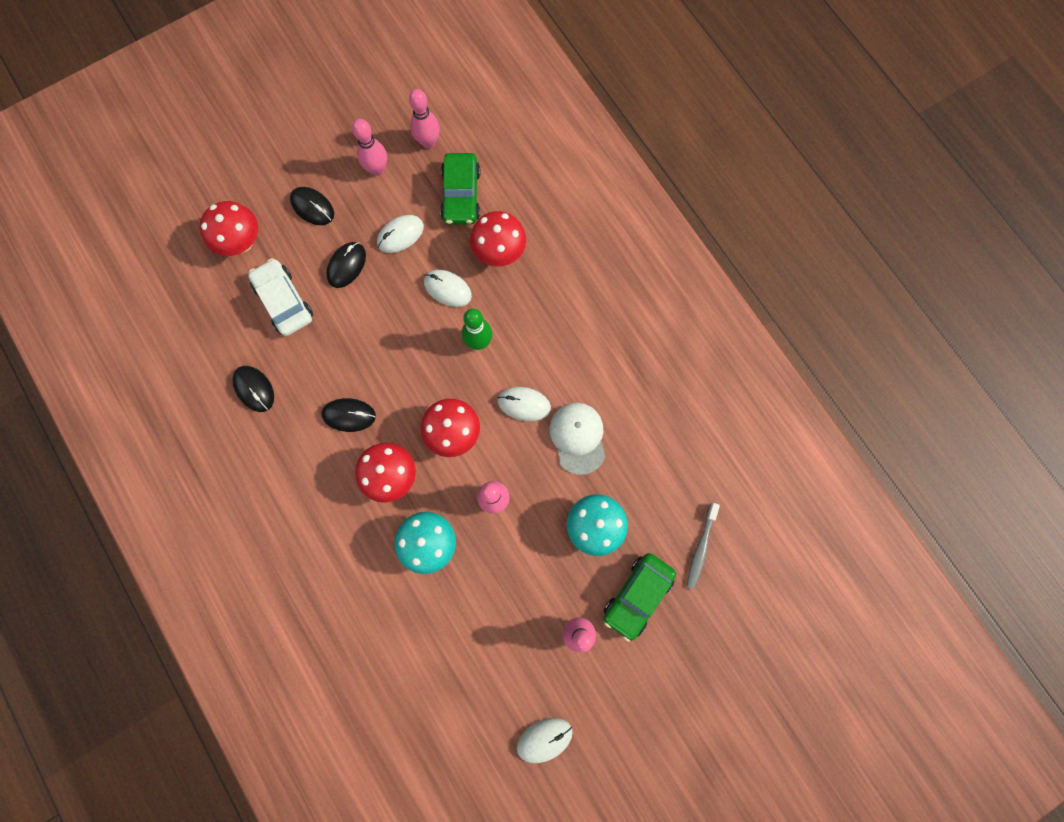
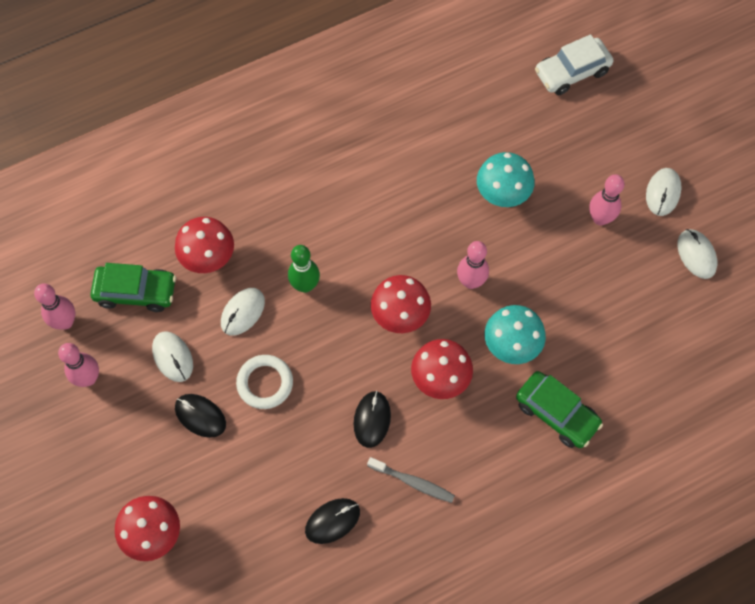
camera: 85 degrees left, 10 degrees down
white car [248,258,313,336] -> white car moved to [535,34,613,95]
black mouse [290,187,334,225] -> none
white mouse [498,387,551,421] -> white mouse moved to [646,168,681,216]
white cap [549,403,605,475] -> none
green car [603,553,676,642] -> green car moved to [516,371,603,448]
grey toothbrush [686,503,720,589] -> grey toothbrush moved to [367,457,455,503]
none -> white ring [236,355,293,409]

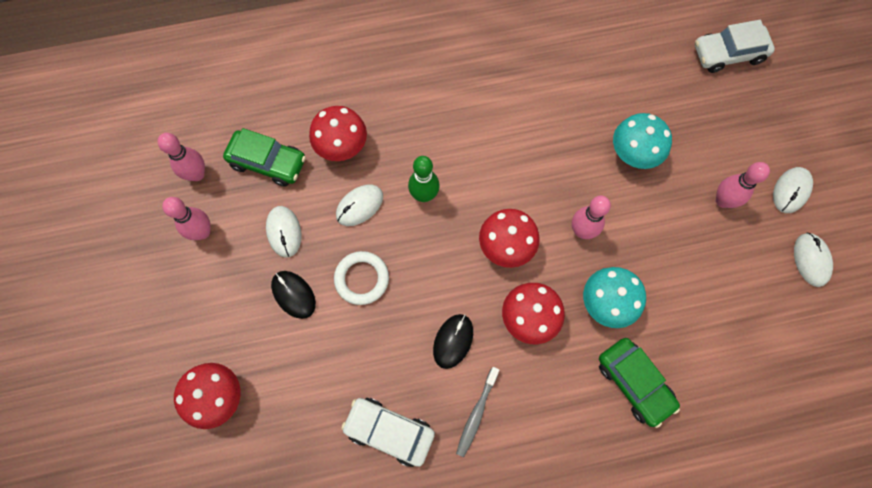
camera: 15 degrees right, 5 degrees up
black mouse [305,498,360,544] -> white car [341,398,435,467]
grey toothbrush [367,457,455,503] -> grey toothbrush turned 75 degrees clockwise [456,367,499,457]

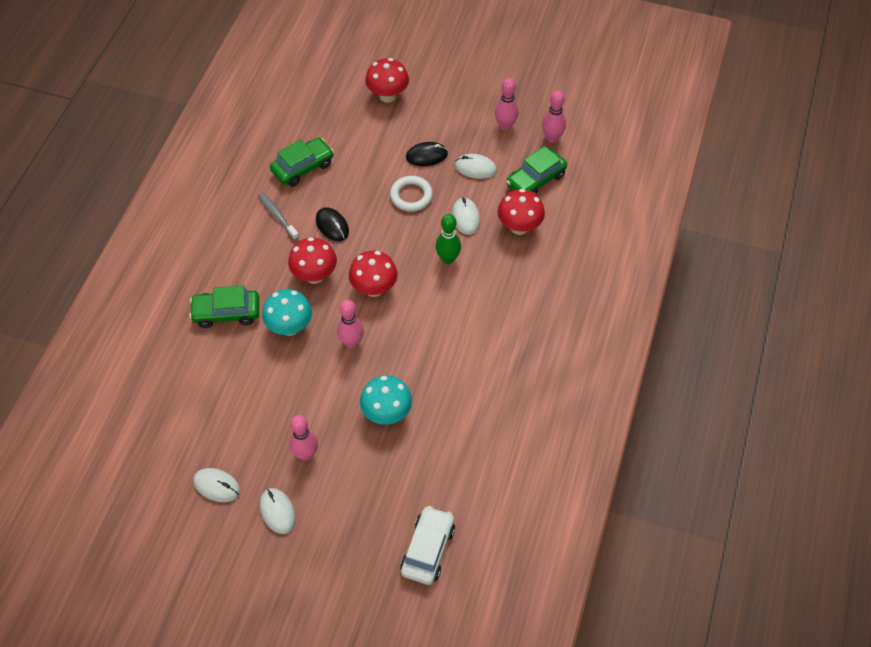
camera: 120 degrees right, 15 degrees down
white car [341,398,435,467] -> green car [270,137,334,187]

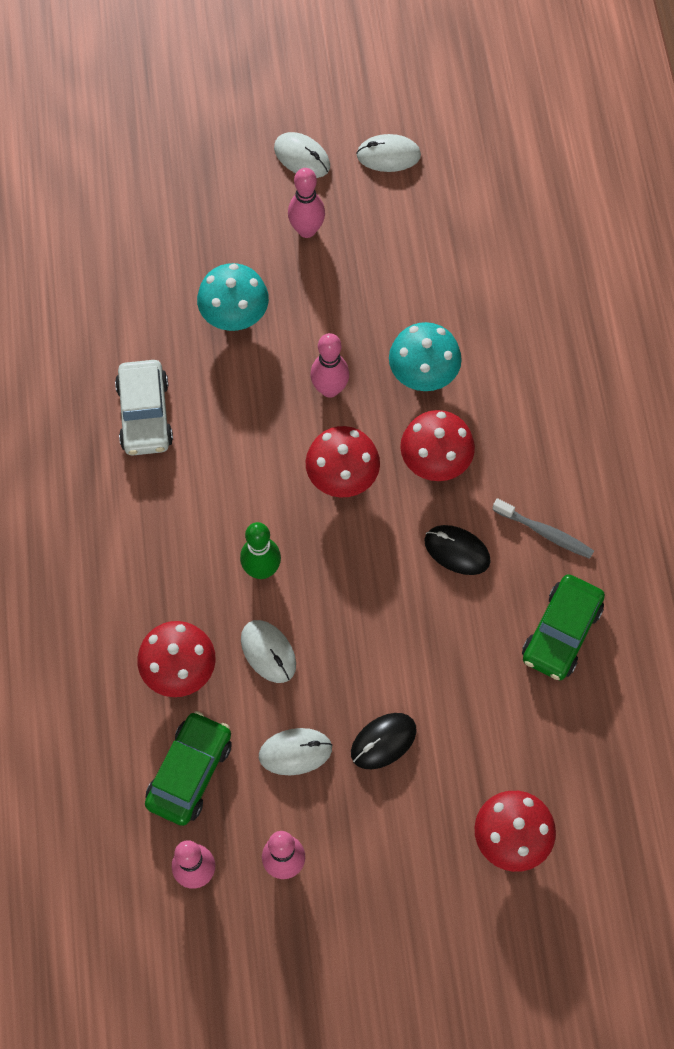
camera: 155 degrees right, 10 degrees up
green car [189,285,259,328] -> none
white ring [390,176,433,211] -> none
white car [400,506,455,585] -> white car moved to [115,360,173,456]

